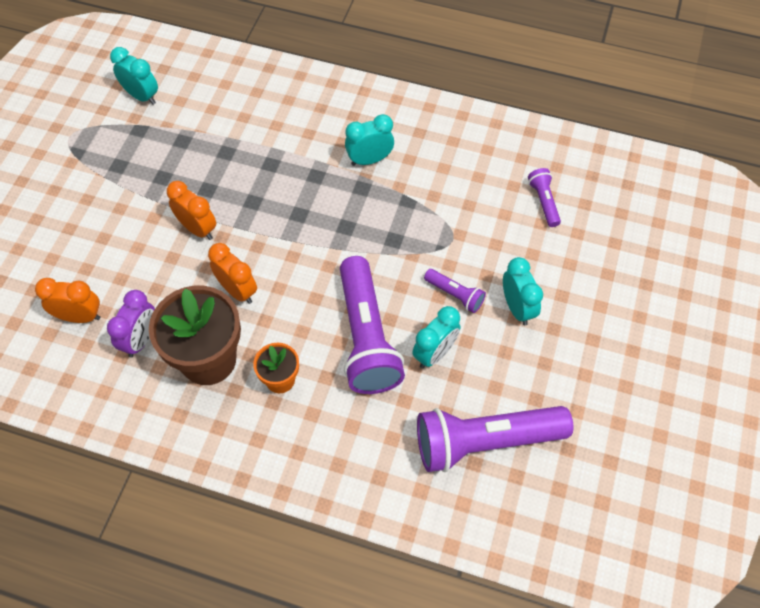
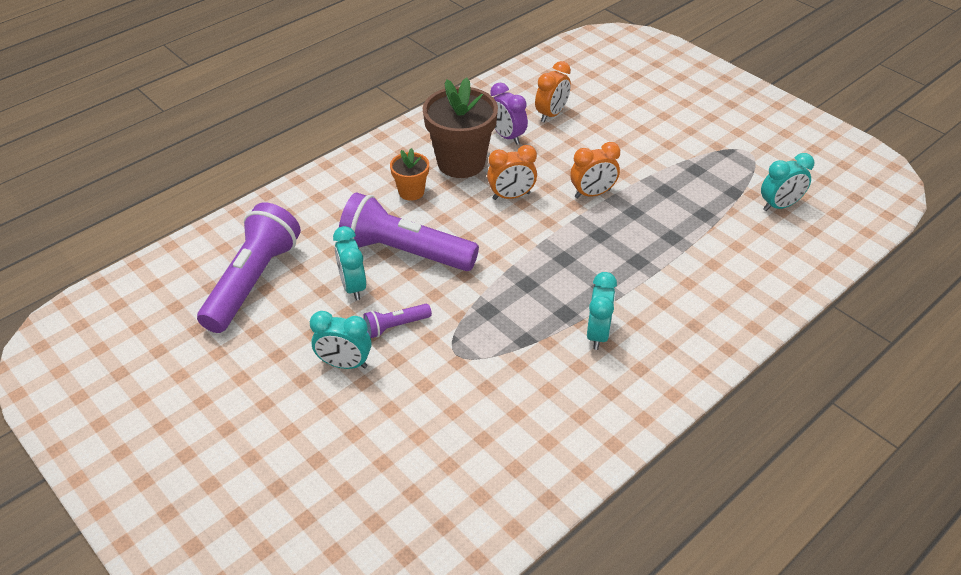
camera: 120 degrees right, 15 degrees down
purple flashlight [528,168,561,227] -> none

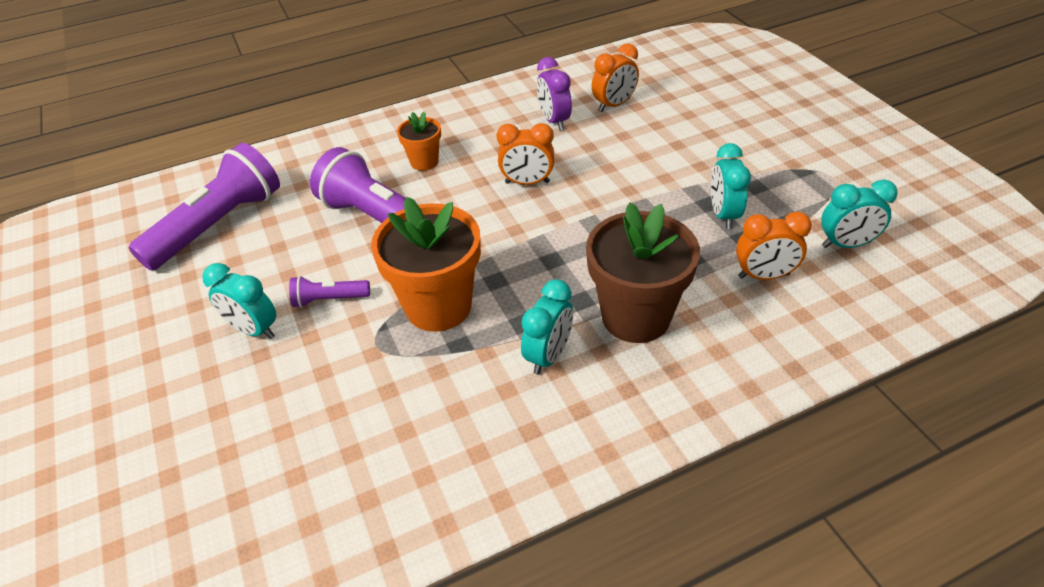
camera: 20 degrees right, 0 degrees up
turquoise clock [333,226,366,300] -> turquoise clock moved to [711,143,751,229]
brown flower pot [423,77,498,178] -> brown flower pot moved to [586,202,700,343]
orange clock [570,142,620,198] -> orange clock moved to [736,212,812,280]
none -> orange flower pot [371,197,481,332]

